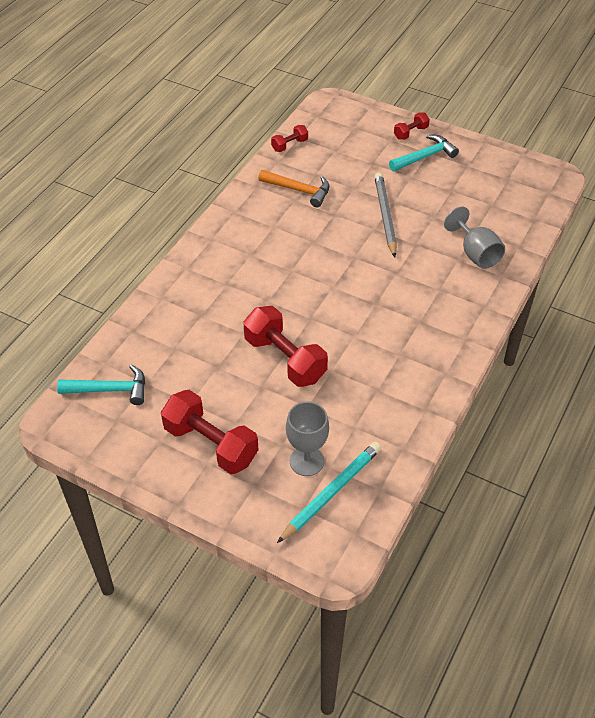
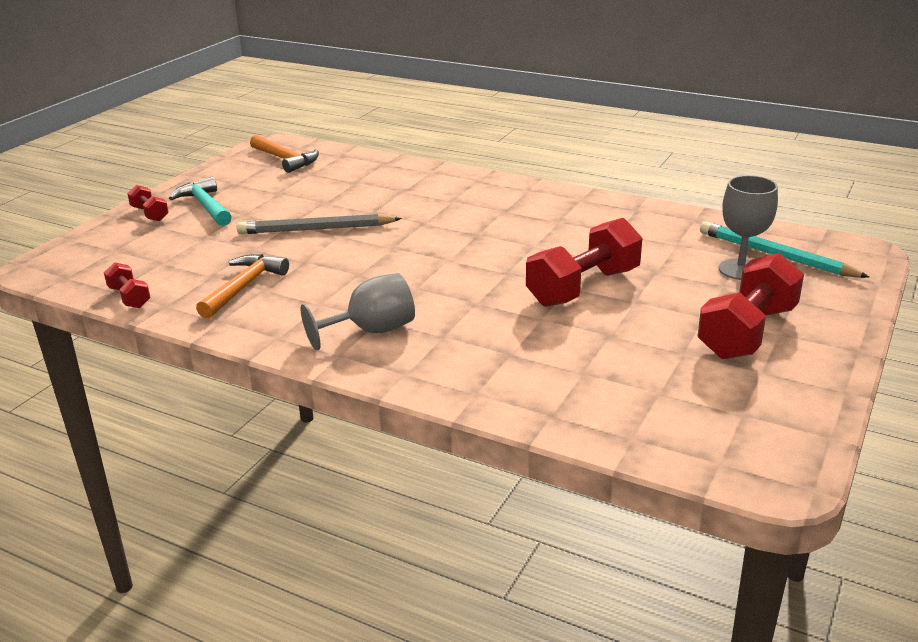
camera: 90 degrees left, 20 degrees down
turquoise hammer [57,364,145,405] -> none
grey goblet [444,207,505,269] -> grey goblet moved to [301,273,415,350]
none -> orange hammer [250,135,319,173]

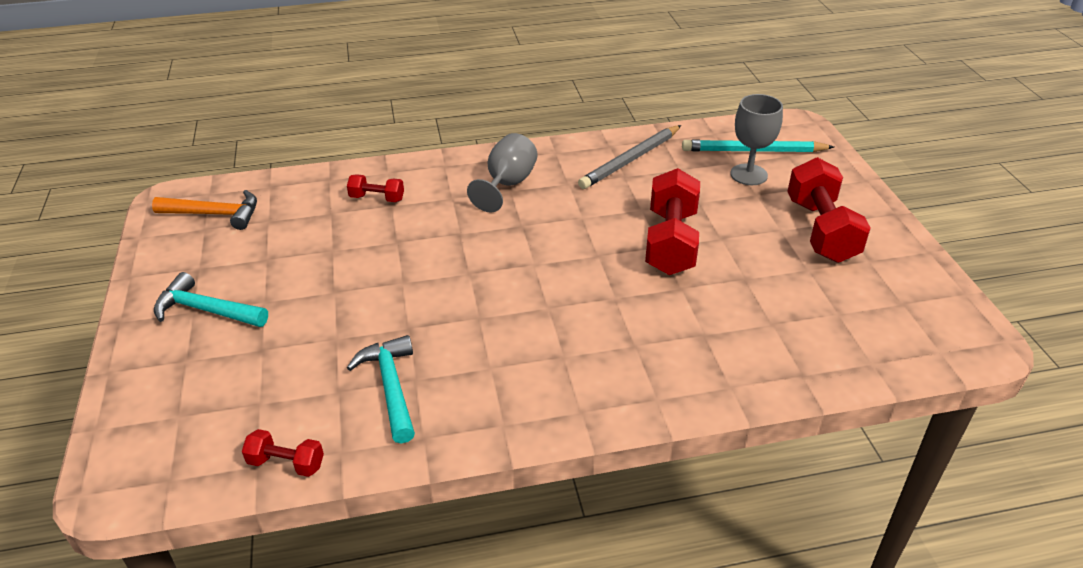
camera: 40 degrees left, 10 degrees up
red dumbbell [127,185,169,221] -> red dumbbell moved to [347,174,404,202]
orange hammer [196,254,289,319] -> turquoise hammer [347,335,415,444]
grey pencil [237,214,402,234] -> grey pencil moved to [578,125,681,189]
grey goblet [301,273,415,350] -> grey goblet moved to [467,133,538,212]

